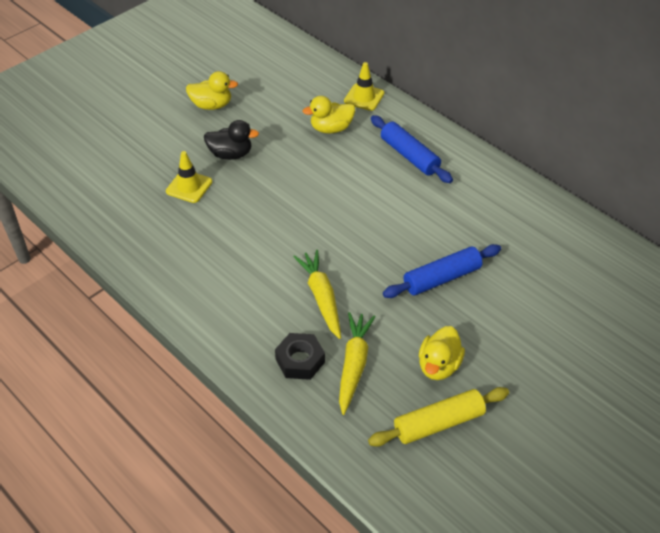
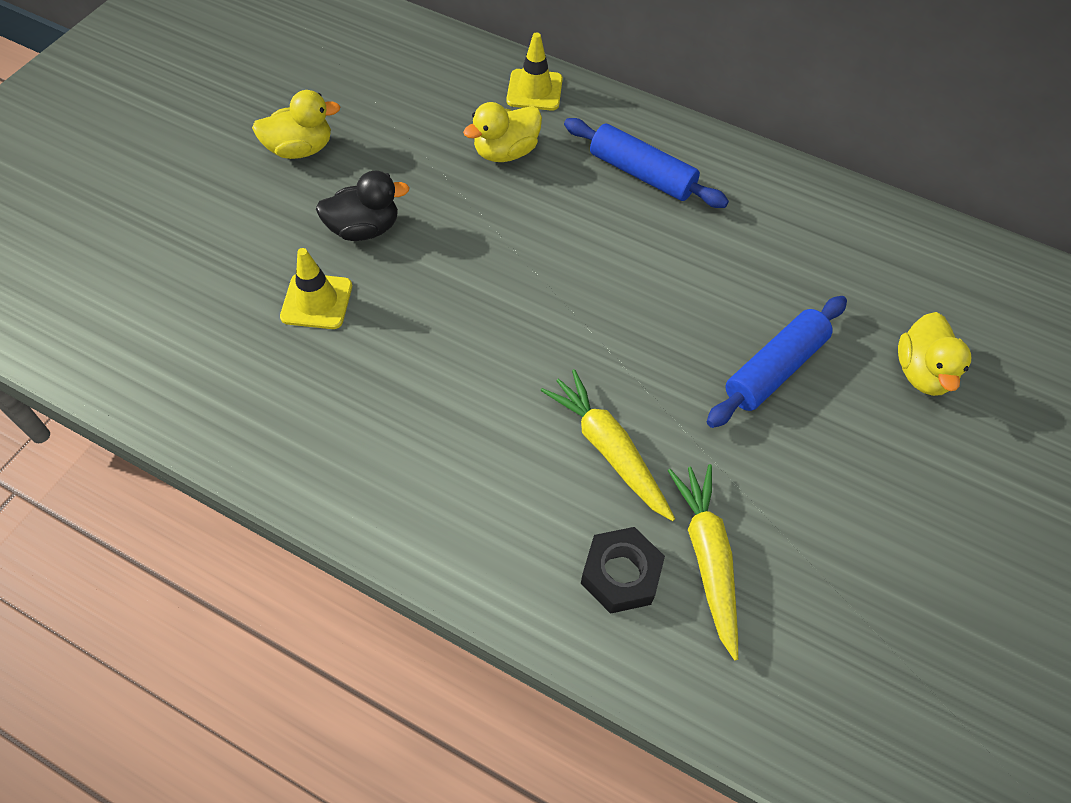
camera: 20 degrees left, 10 degrees up
yellow rolling pin [368,387,509,447] -> none
yellow duck [419,326,465,380] -> yellow duck moved to [898,312,971,396]

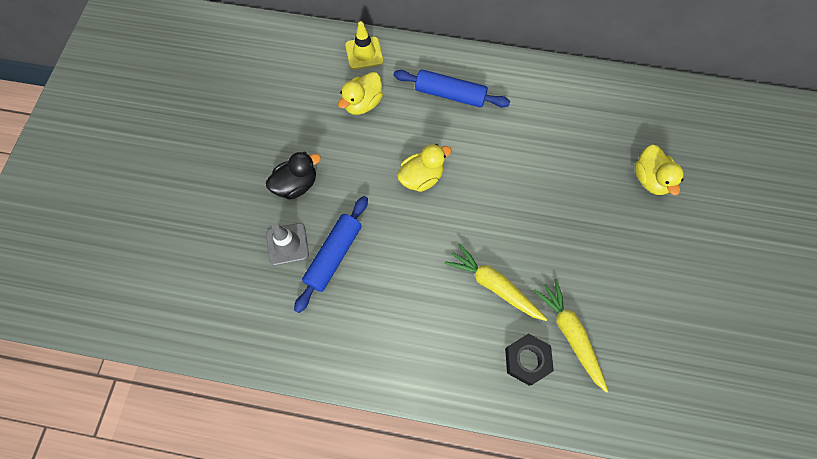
camera: 15 degrees left, 10 degrees up
yellow duck [252,90,340,159] -> yellow duck moved to [397,144,451,192]
yellow traffic cone [280,248,352,329] -> grey traffic cone [266,223,309,266]
blue rolling pin [707,296,847,428] -> blue rolling pin moved to [294,196,368,313]

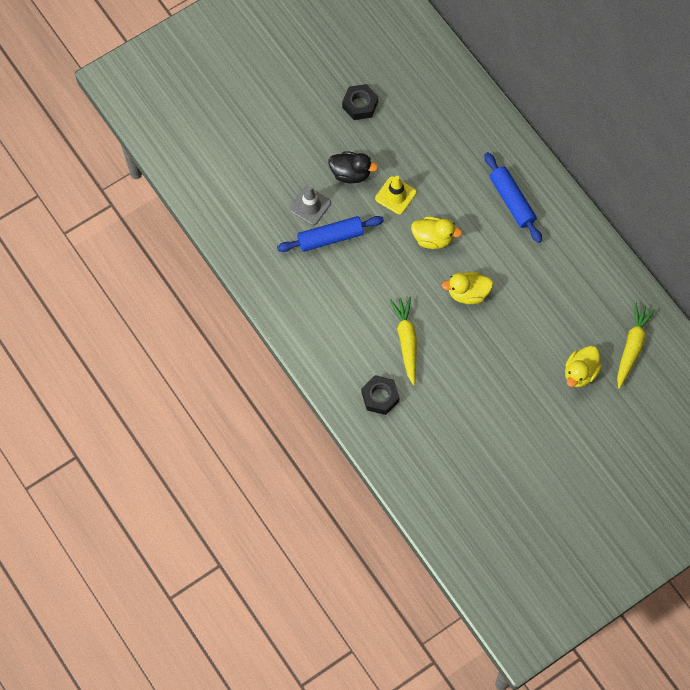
camera: 45 degrees right, 0 degrees up
yellow duck [338,72,383,115] -> yellow duck moved to [442,272,493,304]
yellow traffic cone [345,21,383,69] -> yellow traffic cone moved to [375,176,417,214]
yellow carrot [533,279,608,393] -> yellow carrot moved to [617,302,656,389]
none -> black nut [342,84,378,120]

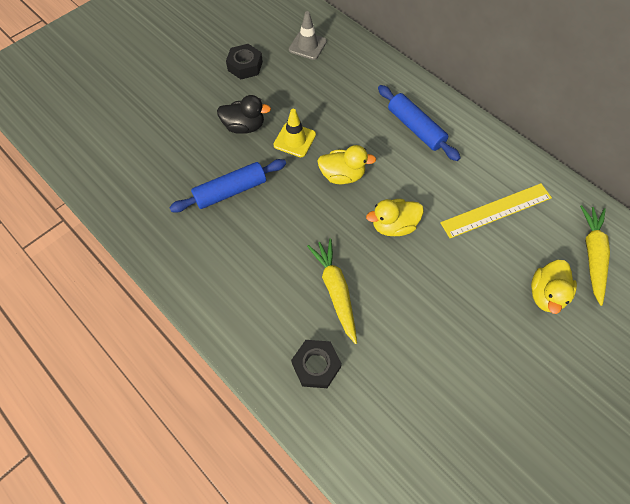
camera: 10 degrees left, 5 degrees down
grey traffic cone [289,186,331,225] -> grey traffic cone moved to [289,11,327,60]
none -> yellow ruler [440,183,552,238]

